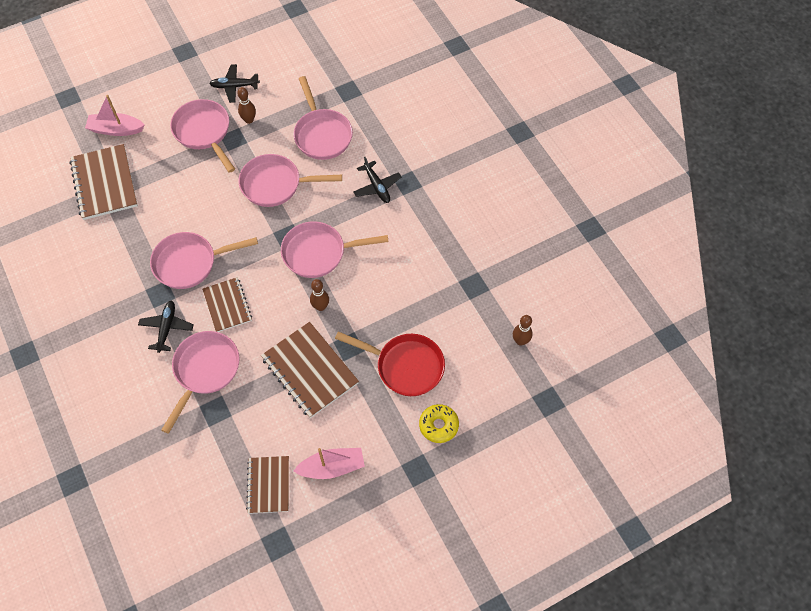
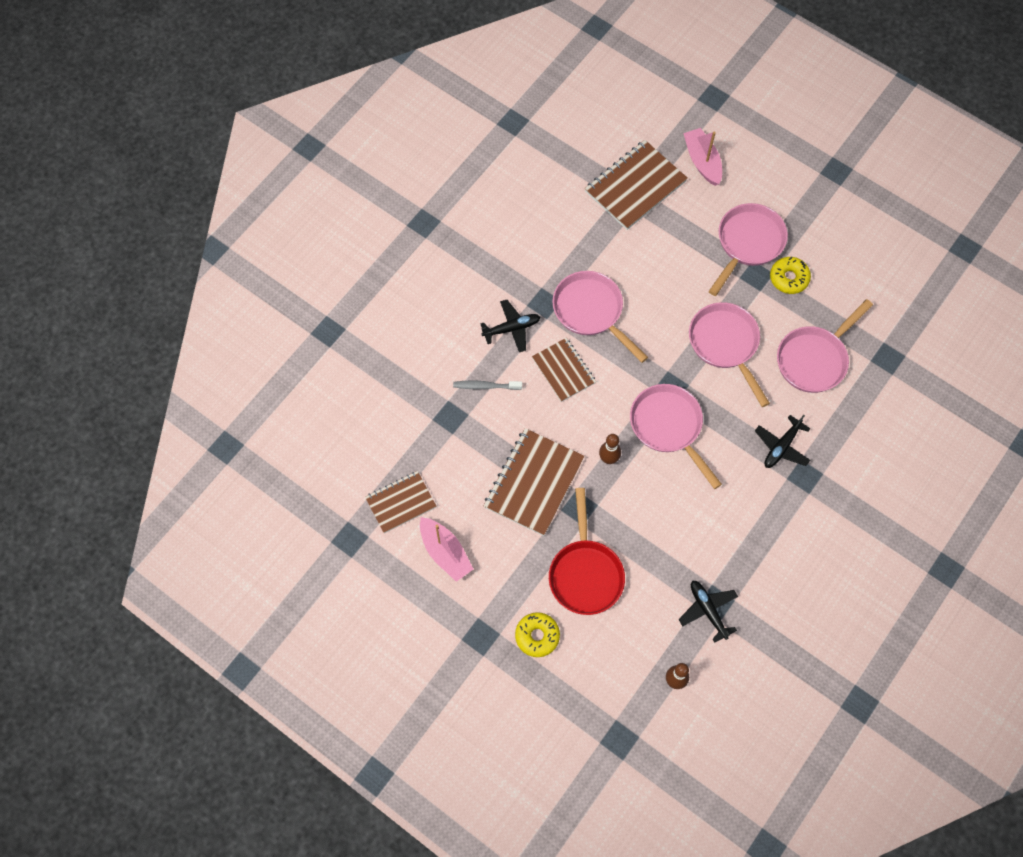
camera: 65 degrees right, 5 degrees up
pink pan [161,331,240,434] -> grey toothbrush [453,380,522,390]
brown notebook [202,277,252,332] -> brown notebook turned 75 degrees counterclockwise [532,338,596,402]
black plane [209,64,260,103] -> black plane moved to [678,581,738,643]
brown bowling pin [237,87,256,124] -> yellow donut [770,257,811,294]

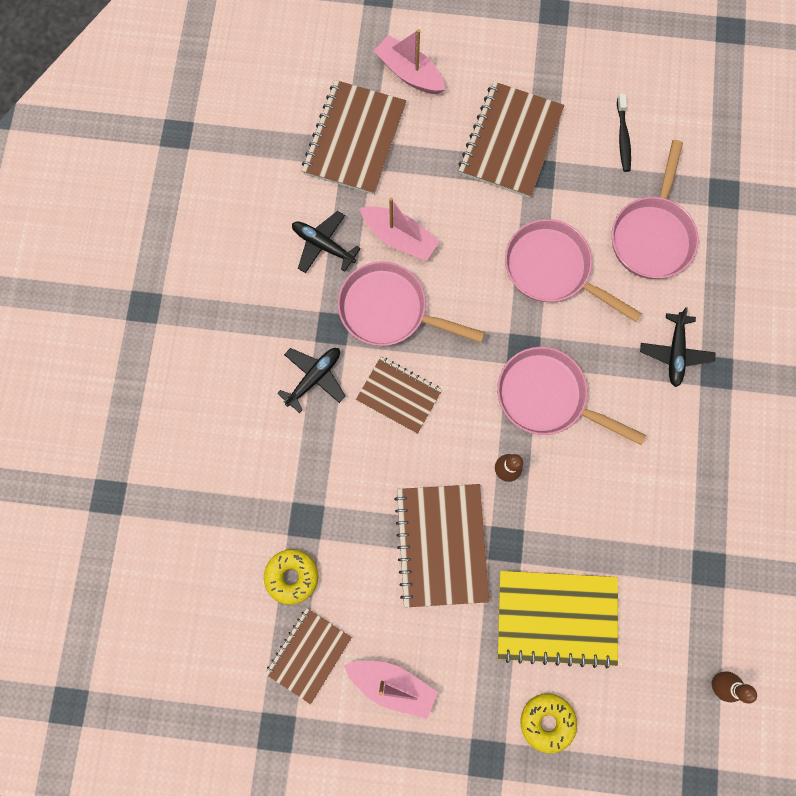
camera: 30 degrees left, 10 degrees up
grey toothbrush [453,380,522,390] -> none
red pan [549,488,625,615] -> yellow notebook [498,571,618,669]
black plane [678,581,738,643] -> black plane moved to [292,211,361,273]
pink pan [709,203,788,296] -> brown notebook [458,81,565,198]
yellow donut [770,257,811,294] -> yellow donut moved to [264,549,318,605]
none -> pink boat [360,198,440,261]
none -> black toothbrush [617,94,631,172]

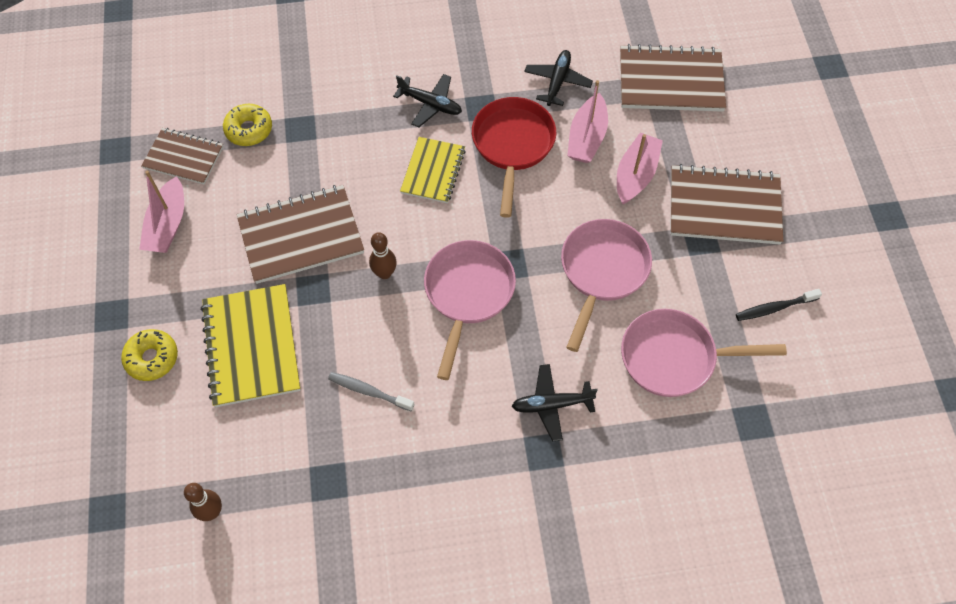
camera: 75 degrees right, 15 degrees down
pink pan [338,261,485,346] -> red pan [472,97,556,218]
brown notebook [356,357,442,434] -> yellow notebook [400,137,466,203]
pink boat [374,29,445,94] -> pink boat moved to [617,132,663,204]
none -> grey toothbrush [328,372,415,411]

